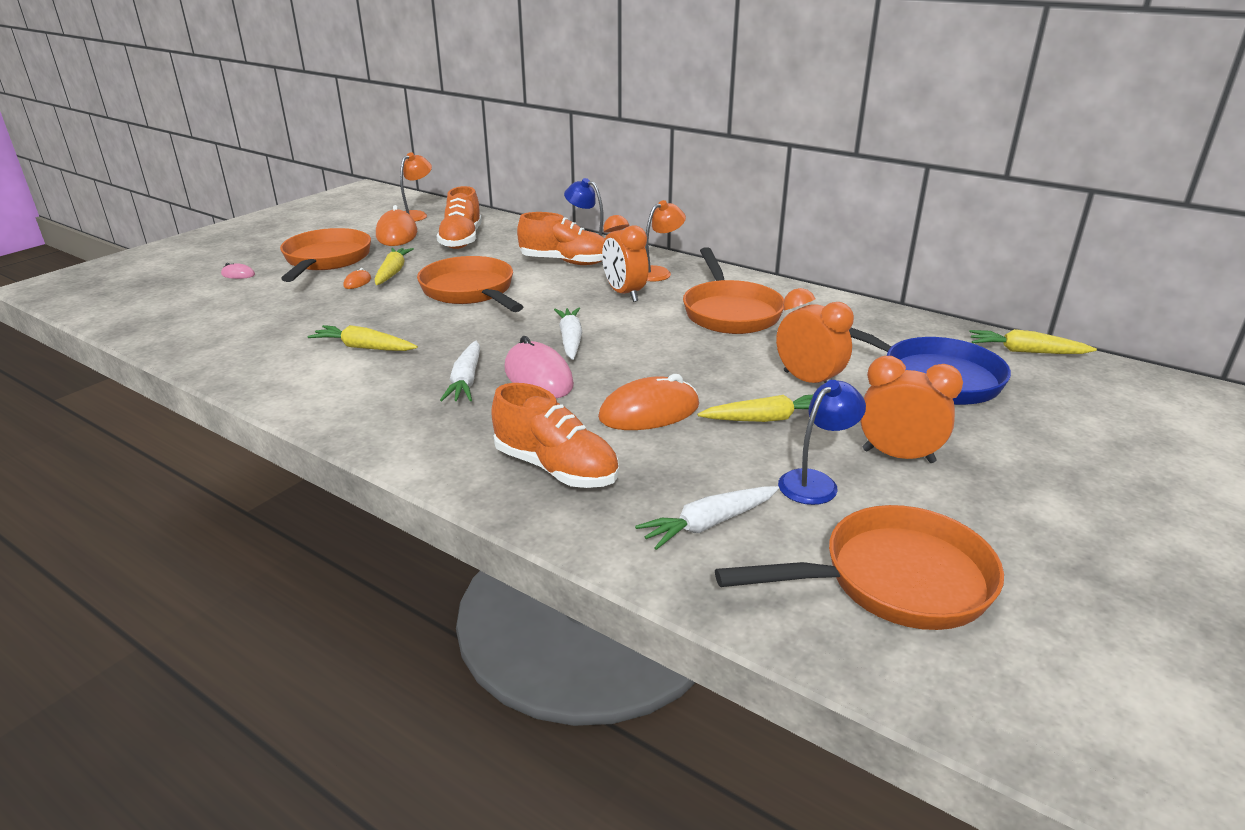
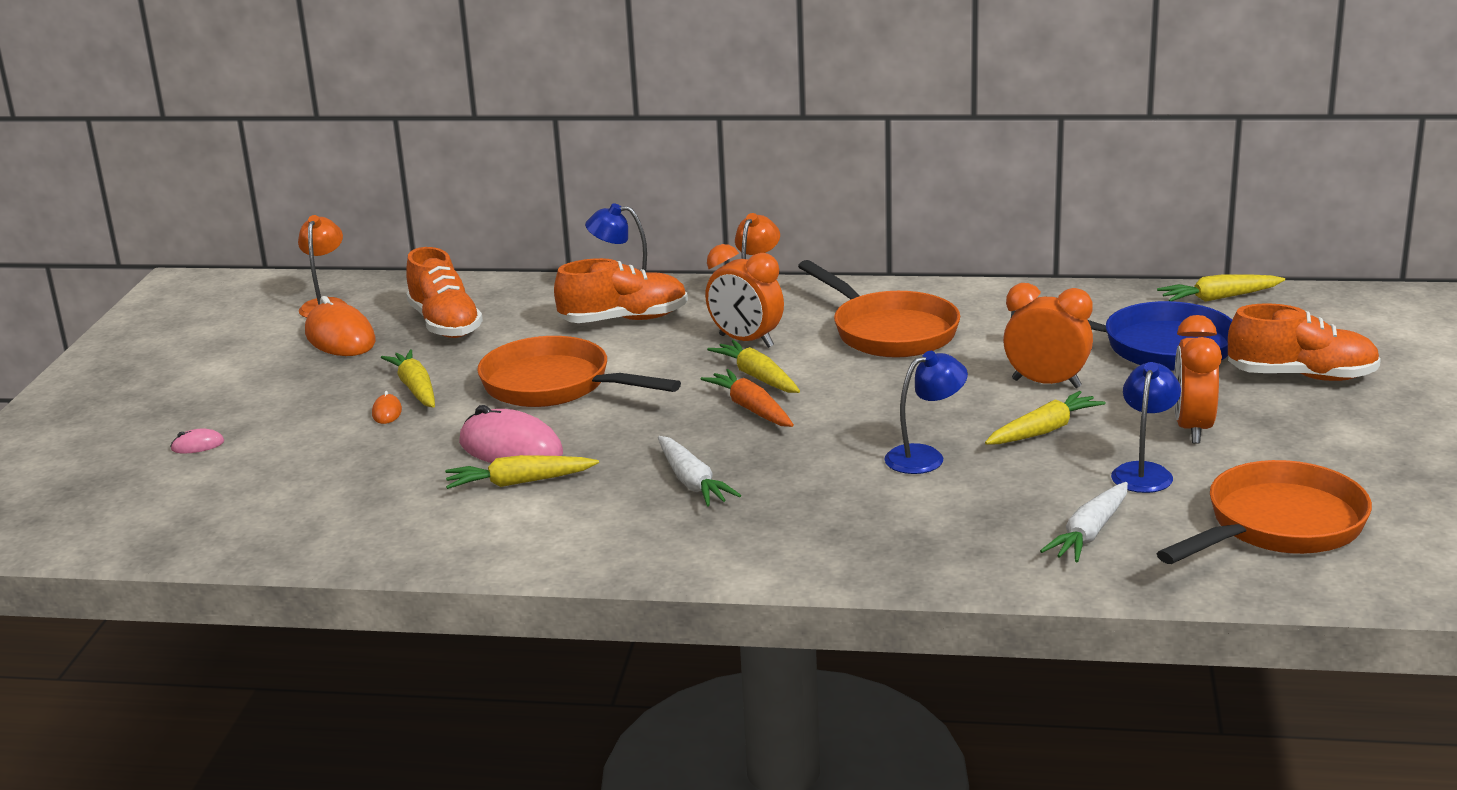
camera: 25 degrees left, 5 degrees down
orange pan [280,228,371,282] -> none
orange shoe [491,383,619,488] -> orange shoe moved to [1228,303,1381,381]
pink mouse [505,336,574,398] -> pink mouse moved to [459,405,563,463]
white carrot [554,308,582,360] -> orange carrot [701,369,794,427]
orange mouse [598,374,699,430] -> blue lamp [884,351,968,474]
orange clock [860,356,963,463] -> orange clock turned 75 degrees counterclockwise [1174,315,1222,444]
none -> yellow carrot [707,340,800,393]

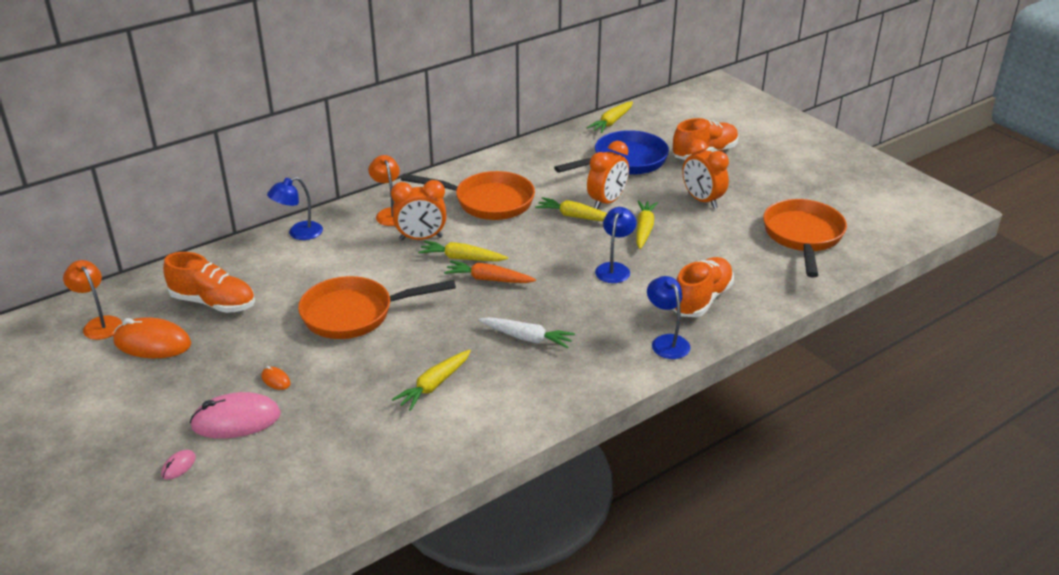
camera: 45 degrees left, 10 degrees up
yellow carrot [381,349,435,408] -> yellow carrot moved to [535,197,607,221]
pink mouse [459,405,563,463] -> pink mouse moved to [190,392,281,438]
orange shoe [554,258,688,323] -> orange shoe moved to [672,257,734,317]
orange clock [1003,283,1093,388] -> orange clock turned 150 degrees clockwise [587,141,629,209]
white carrot [1040,482,1128,562] -> none
blue lamp [1111,362,1181,493] -> blue lamp moved to [647,276,691,359]

